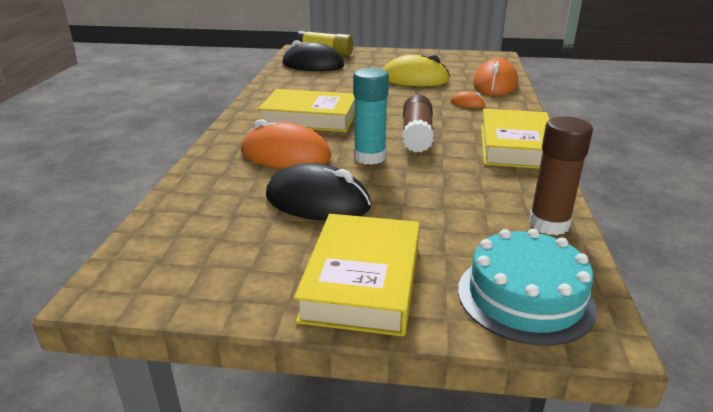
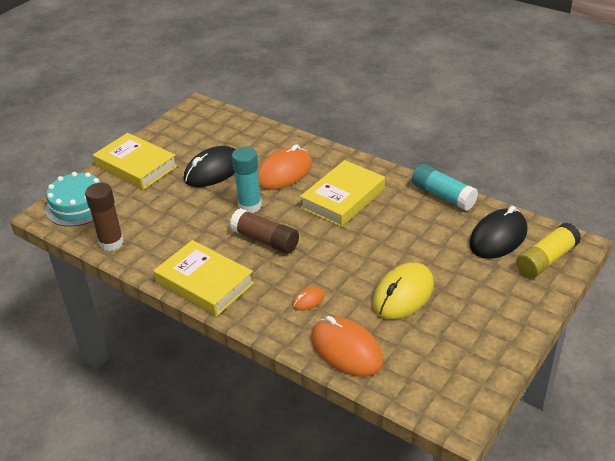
camera: 120 degrees right, 10 degrees up
none -> turquoise glue stick [412,164,478,211]

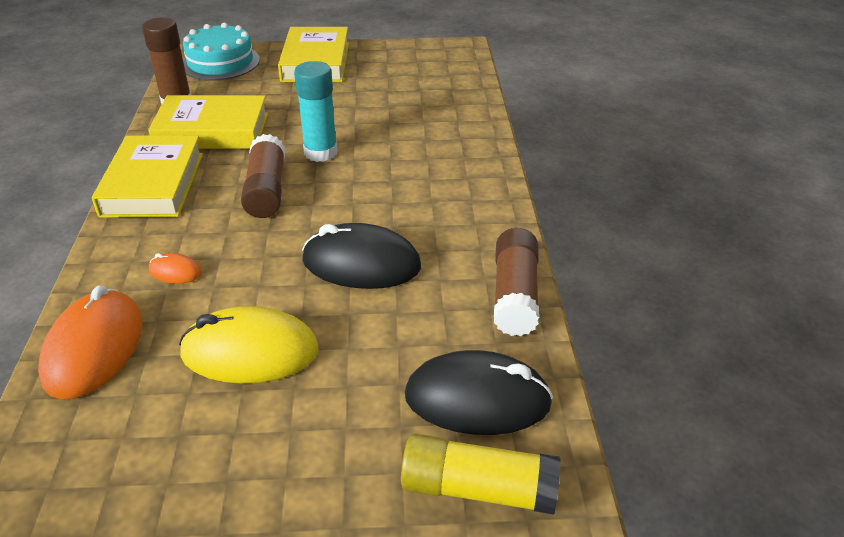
camera: 50 degrees right, 0 degrees up
black mouse [184,146,236,187] -> black mouse moved to [302,223,421,289]
orange mouse [258,144,312,190] -> none
yellow book [300,160,385,227] -> yellow book moved to [148,95,268,149]
turquoise glue stick [412,164,478,211] -> brown glue stick [494,228,539,336]

